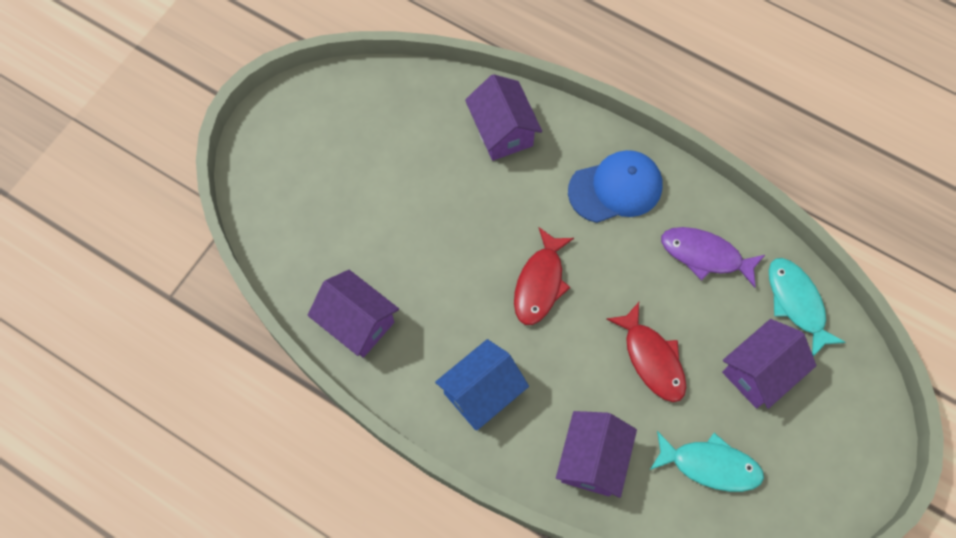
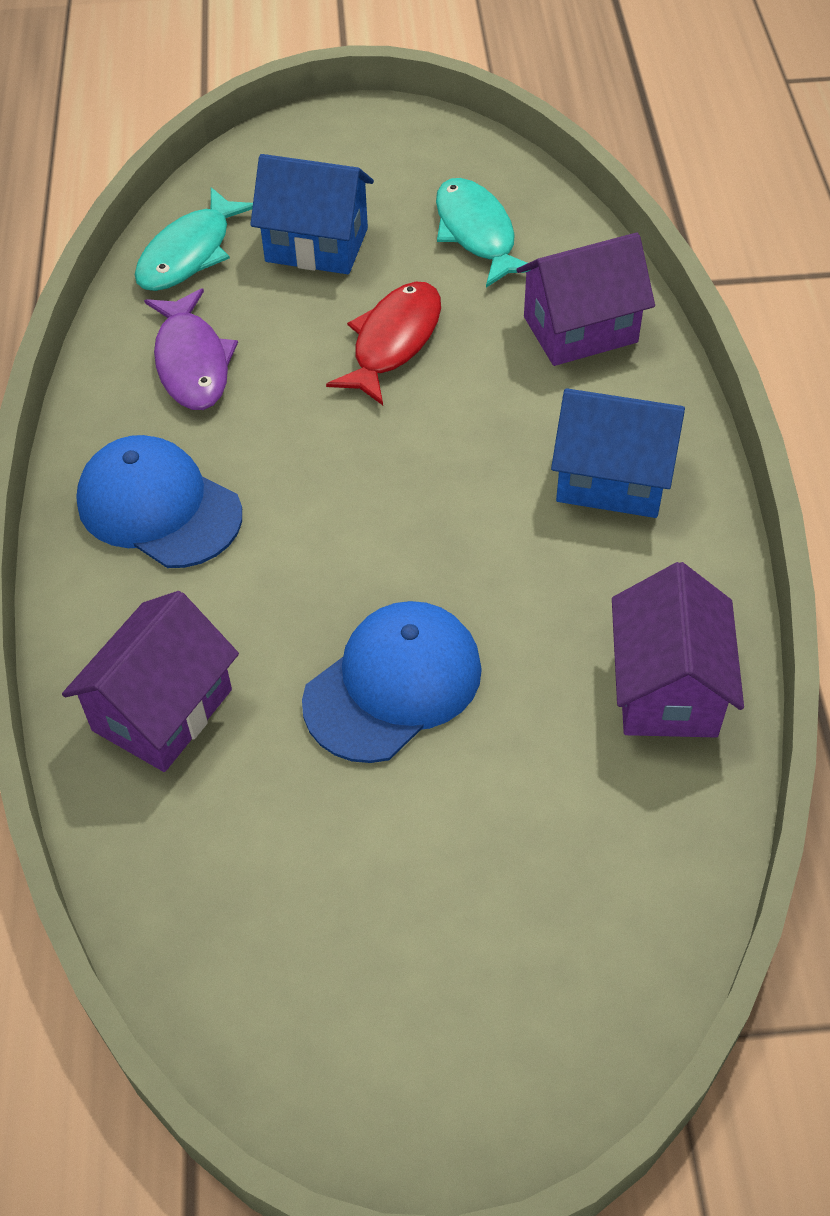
camera: 125 degrees left, 15 degrees down
red fish [514,227,574,325] -> none
purple house [722,319,816,409] -> blue house [250,154,374,274]
none -> blue cap [302,601,482,763]

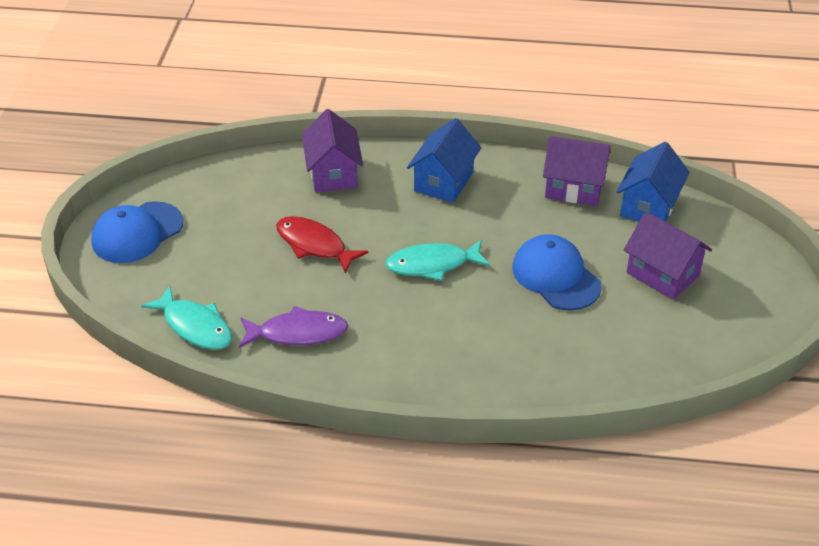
camera: 80 degrees left, 10 degrees down
purple house [62,591,239,772] -> purple house moved to [624,212,712,300]
blue cap [76,435,242,568] -> blue cap moved to [91,201,183,263]
blue house [250,154,374,274] -> blue house moved to [617,142,690,222]
turquoise fish [436,178,530,288] -> turquoise fish moved to [385,240,490,281]

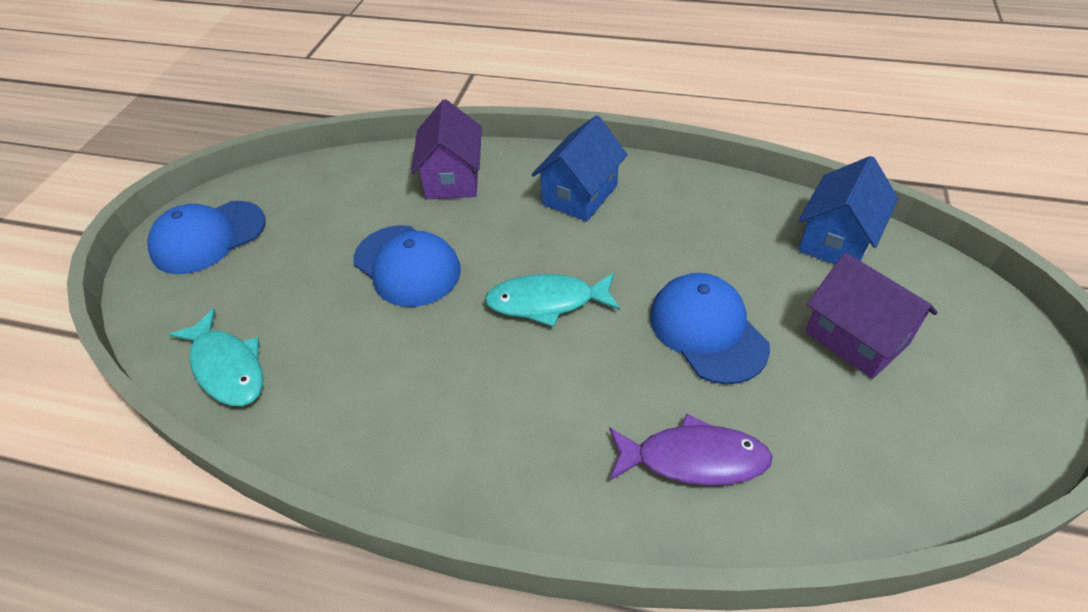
camera: 10 degrees right, 5 degrees up
purple fish [239,306,348,348] -> purple fish moved to [609,414,773,486]
red fish [276,216,368,274] -> blue cap [354,225,461,307]
purple house [543,136,611,206] -> none

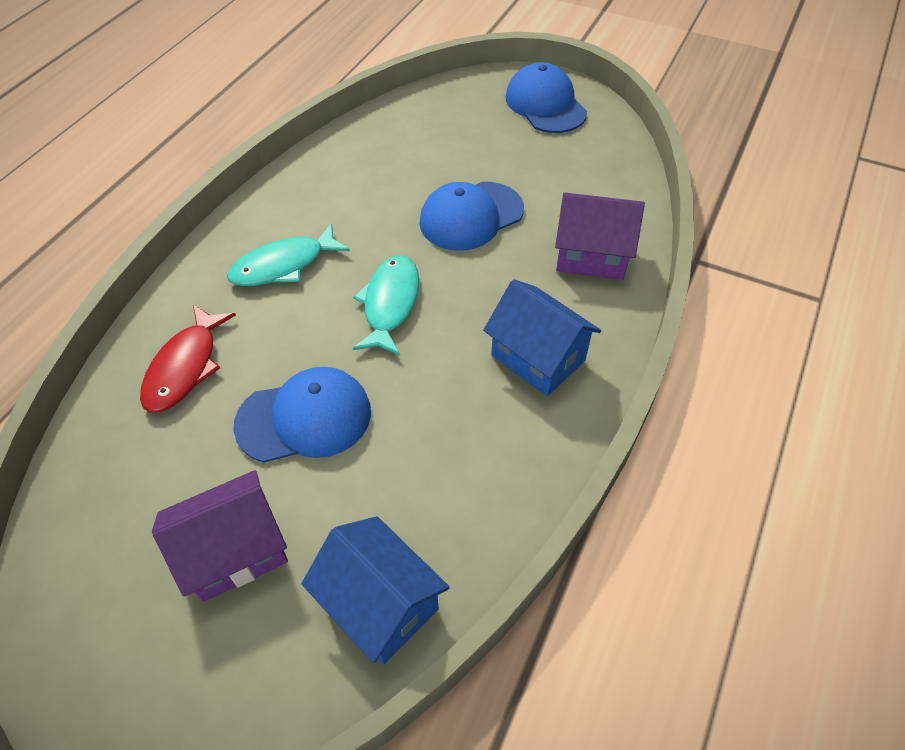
camera: 100 degrees right, 5 degrees up
turquoise fish [168,308,263,406] -> turquoise fish moved to [227,223,350,286]
purple fish [609,414,773,486] -> red fish [140,304,236,413]

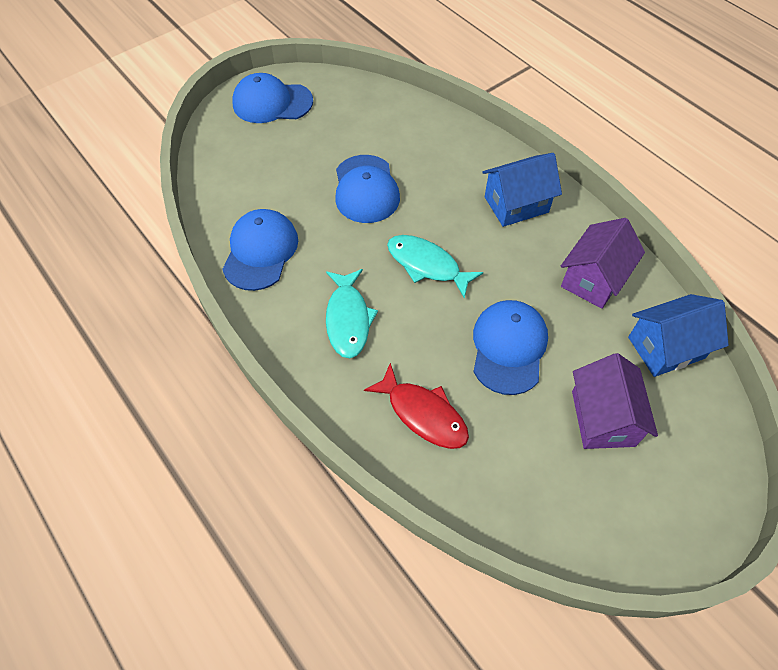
camera: 65 degrees left, 5 degrees up
purple house [555,193,645,280] -> purple house moved to [561,218,645,309]
none -> blue cap [222,209,298,291]

